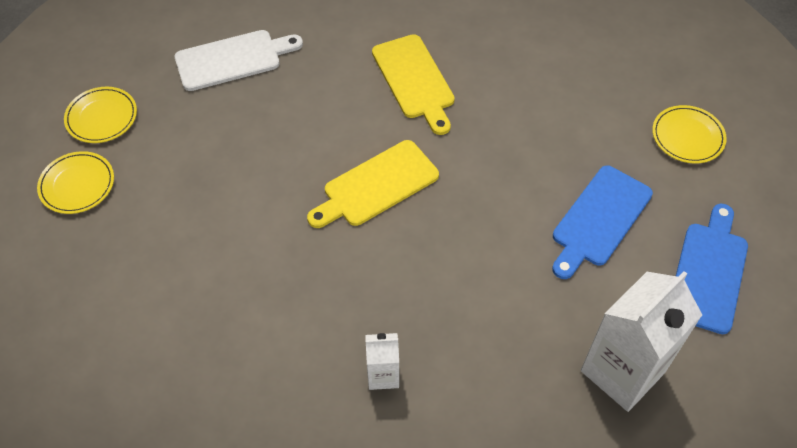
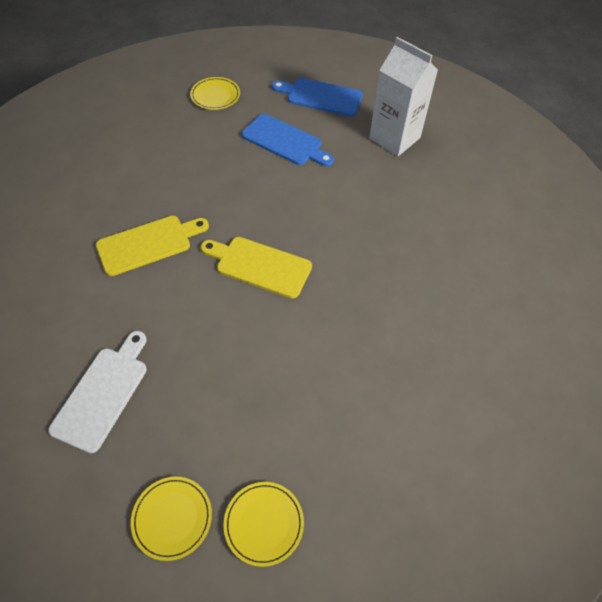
camera: 95 degrees left, 0 degrees up
white cutting board [175,30,303,91] -> white cutting board turned 45 degrees clockwise [48,331,147,453]
yellow cutting board [307,140,439,228] -> yellow cutting board turned 150 degrees clockwise [201,237,312,299]
white carton [365,333,399,390] -> none

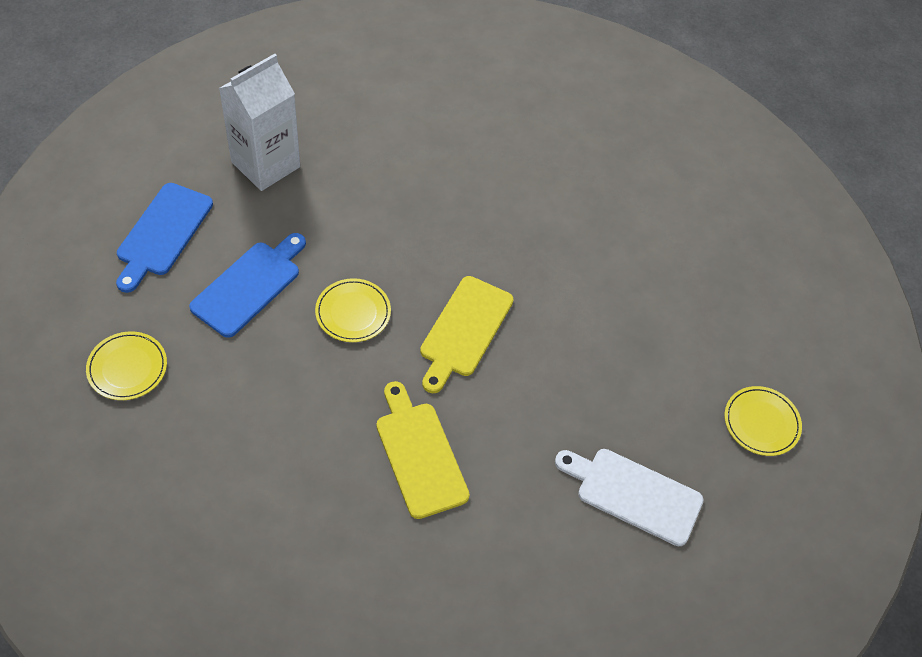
camera: 90 degrees left, 0 degrees up
yellow plate [224,482,304,567] -> yellow plate moved to [315,278,391,342]

